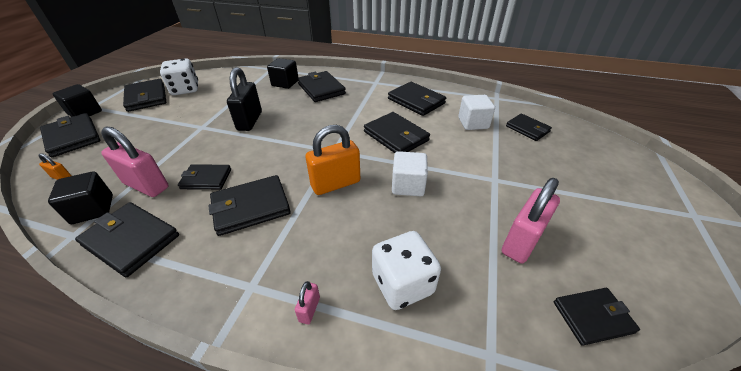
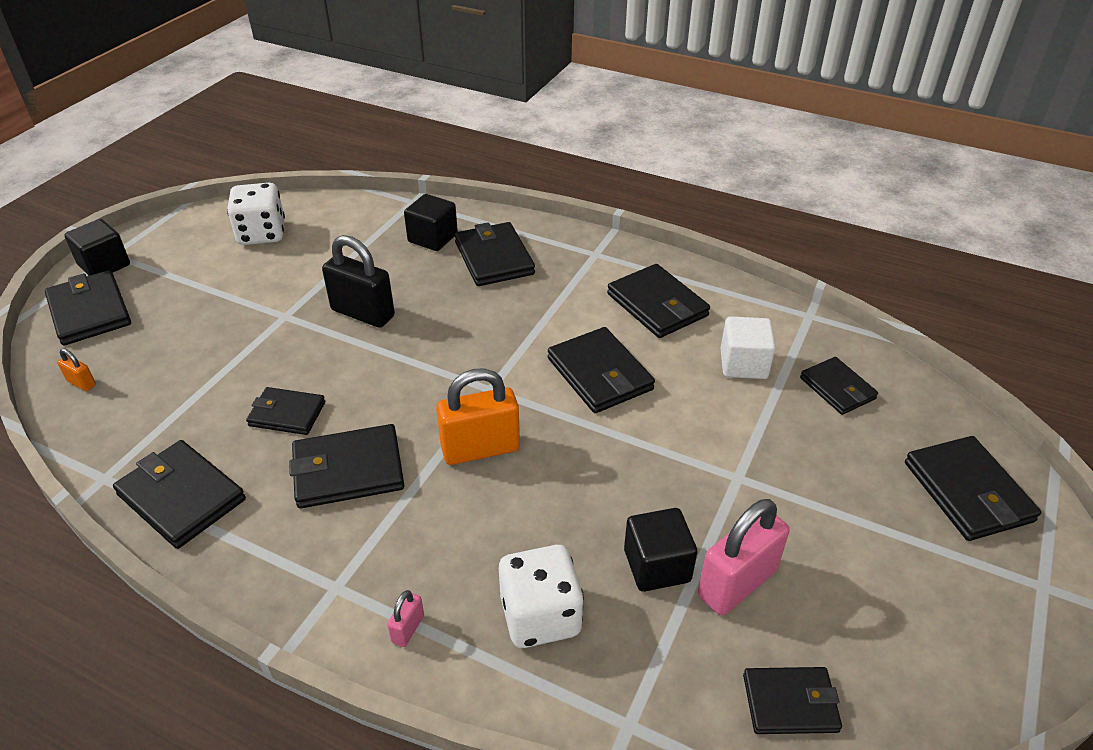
camera: 10 degrees right, 0 degrees up
black cube [48,172,113,224] -> black cube moved to [624,508,697,592]
pink padlock [101,127,169,197] -> none
black wallet [123,79,167,112] -> black wallet moved to [905,436,1041,541]
black padlock [227,67,262,131] -> black padlock turned 75 degrees counterclockwise [322,235,395,328]
white cube [392,151,428,196] -> none

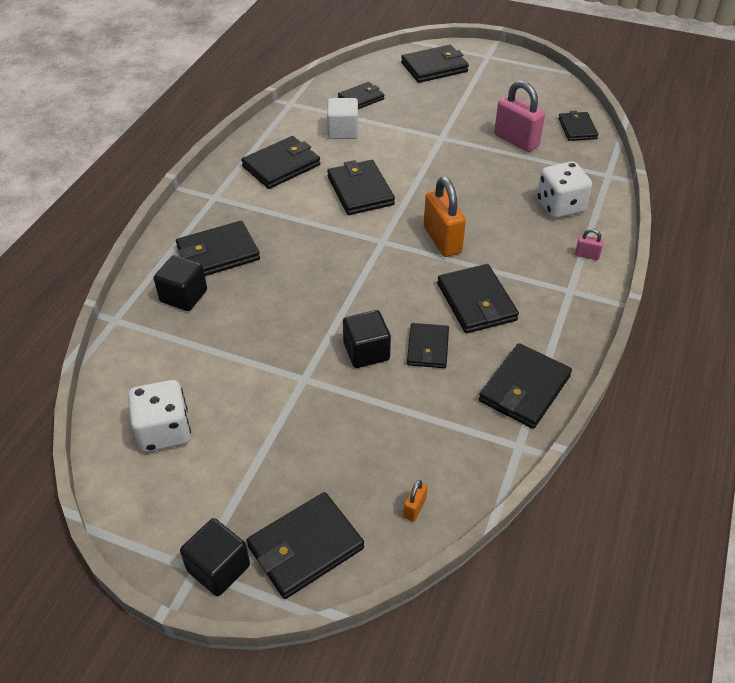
camera: 95 degrees left, 5 degrees up
black padlock [322,235,395,328] -> none
black wallet [548,327,655,413] -> black wallet turned 75 degrees counterclockwise [327,160,395,215]
black cube [624,508,697,592] -> black cube moved to [343,310,391,368]

